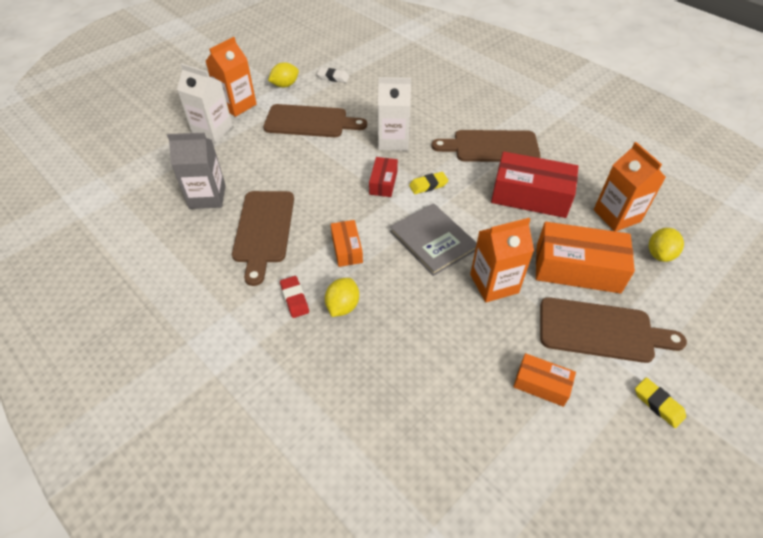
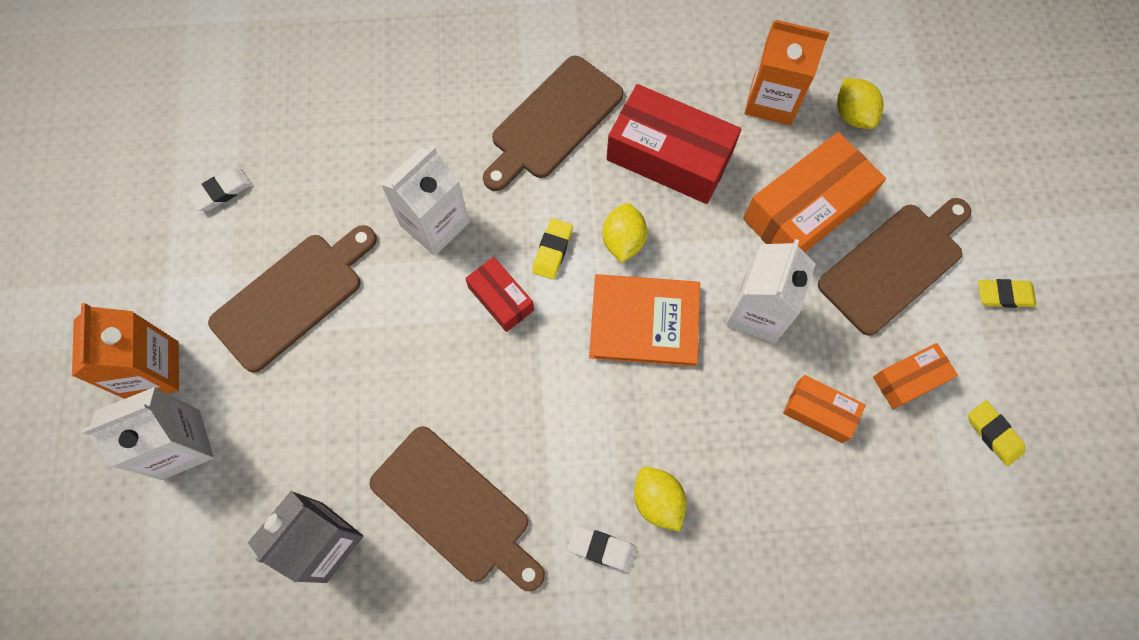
camera: 50 degrees left, 20 degrees up
yellow lemon [268,62,299,87] -> yellow lemon moved to [602,203,647,263]
red eraser [280,276,309,318] -> white eraser [568,525,637,572]
orange box [331,220,363,267] -> orange box moved to [783,375,866,443]
grey book [390,203,477,276] -> orange book [589,274,700,366]
orange carton [470,218,534,302] -> white carton [726,239,816,343]
red box [491,152,578,218] -> red box turned 60 degrees clockwise [606,84,741,204]
none -> yellow eraser [968,400,1025,466]

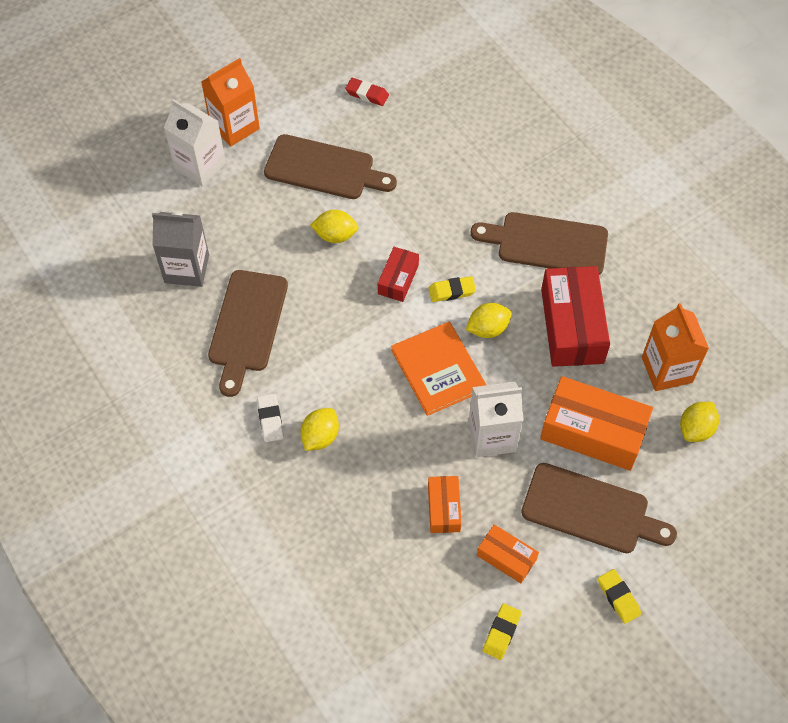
camera: 60 degrees right, 10 degrees down
white eraser [188,168,252,211] -> red eraser [345,78,389,106]
white carton [380,146,470,256] -> none
none -> yellow lemon [310,210,359,243]

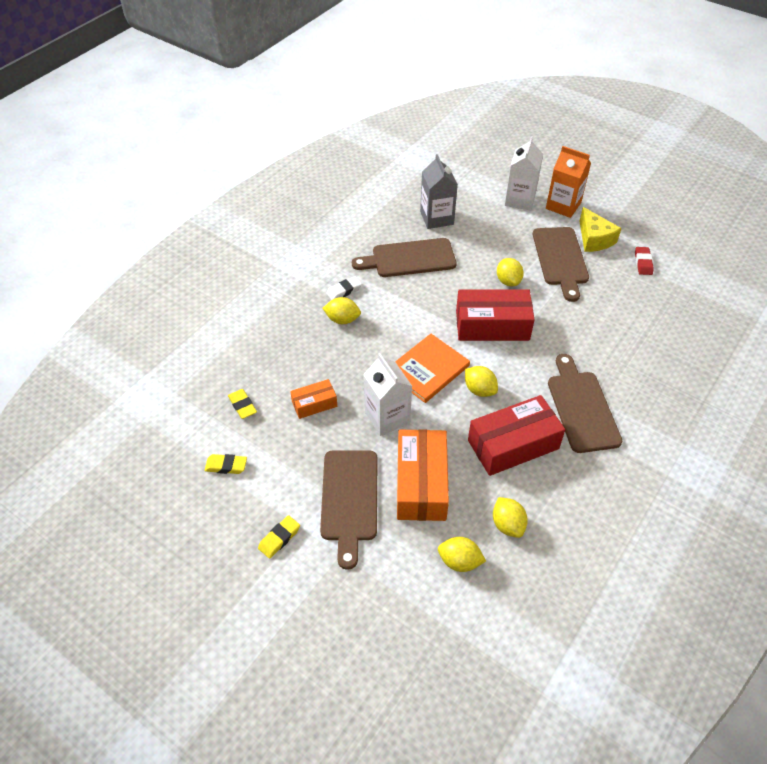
camera: 70 degrees right, 10 degrees down
red box [378,247,419,302] -> red box [456,289,535,341], size x1.89
yellow eraser [428,276,476,302] -> yellow eraser moved to [228,389,257,419]
orange box [477,524,539,583] -> none
orange carton [642,303,709,391] -> yellow lemon [493,497,528,538]
none -> yellow cheese [579,207,622,252]

